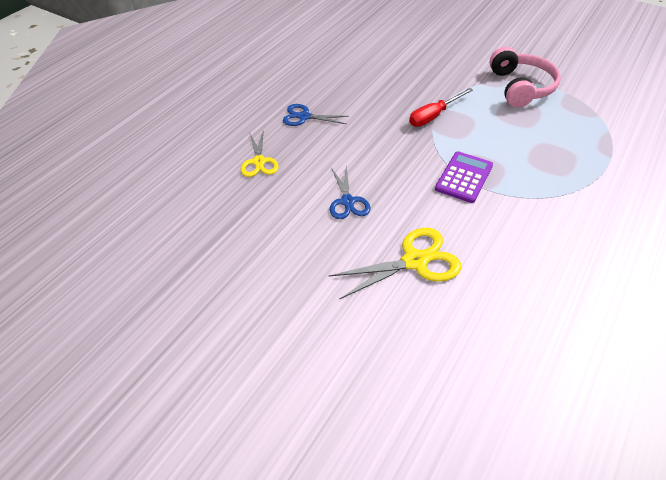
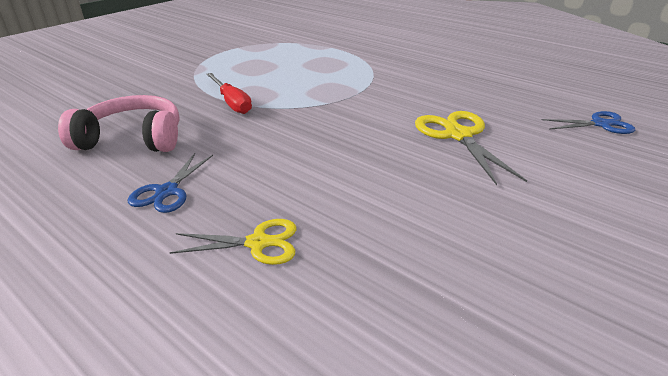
camera: 85 degrees left, 15 degrees down
blue scissors [330,166,371,219] -> blue scissors moved to [542,111,635,134]
purple calculator [435,151,493,203] -> none
pink headphones [489,47,561,108] -> pink headphones moved to [58,95,180,152]

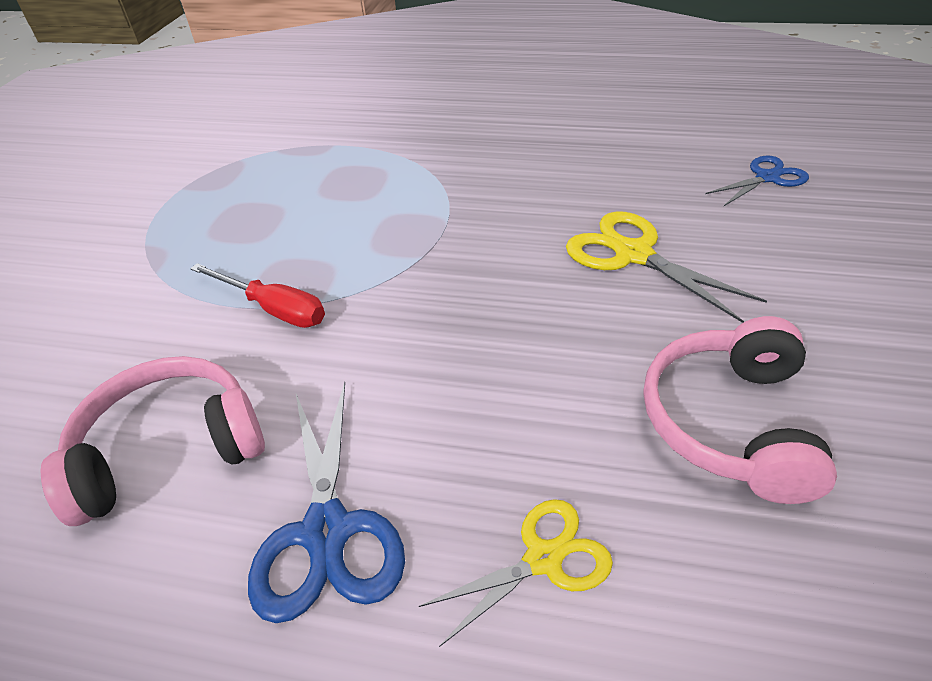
camera: 25 degrees left, 10 degrees up
blue scissors [128,153,213,213] -> blue scissors [248,382,405,623], size x1.54
none -> pink headphones [644,316,837,504]

